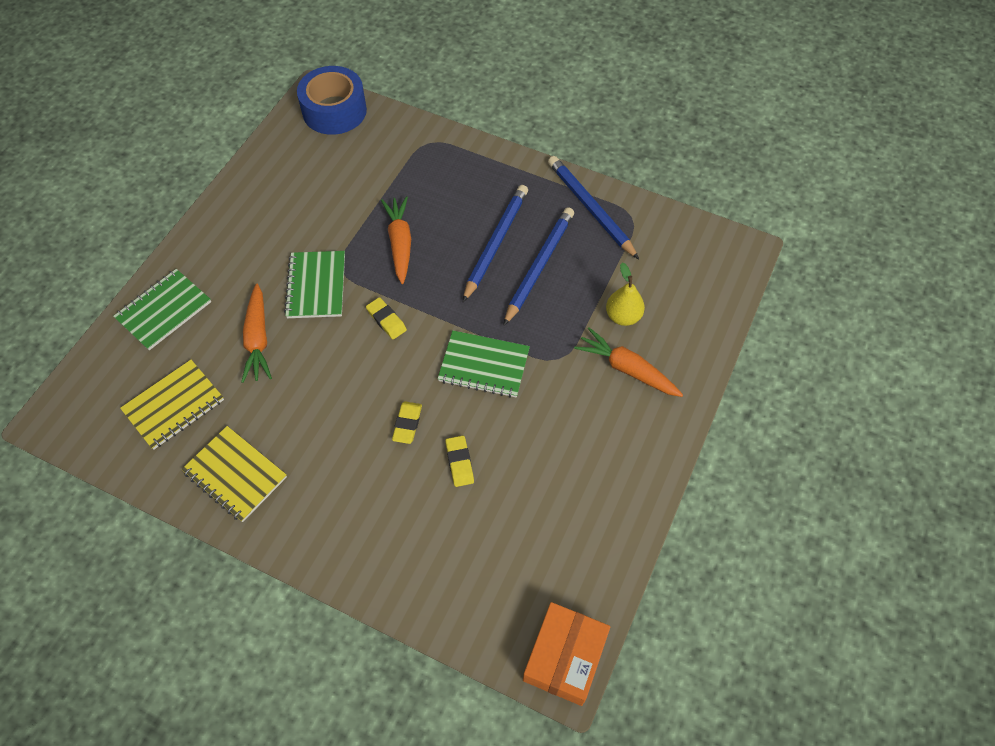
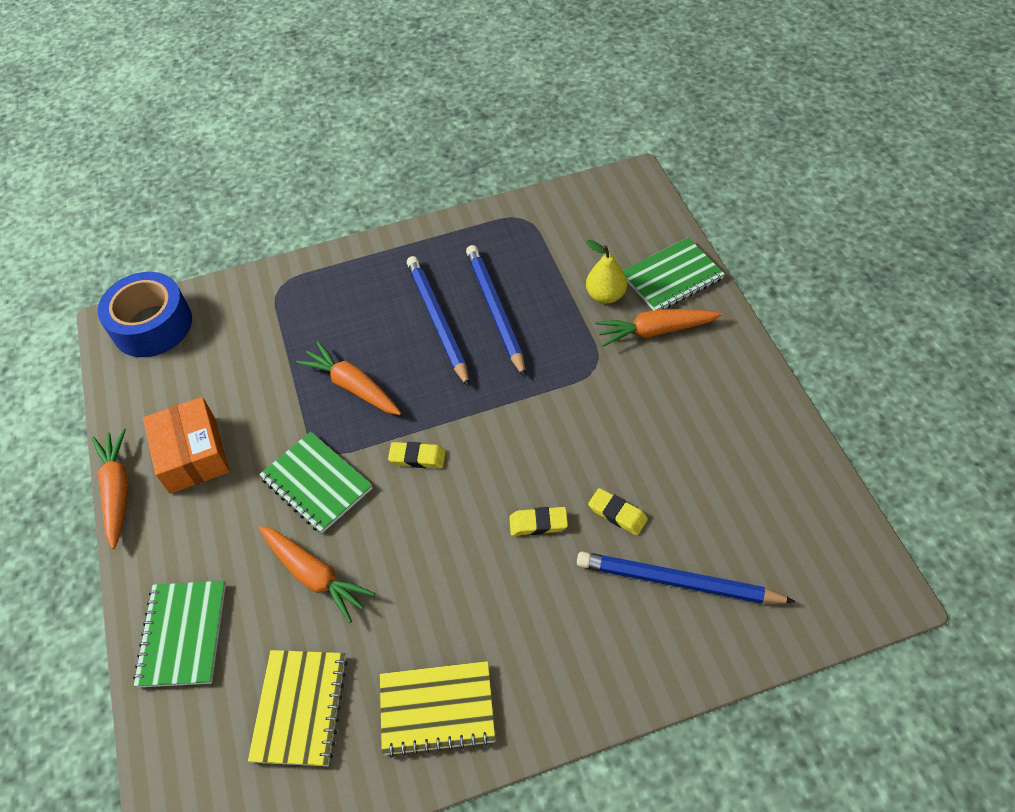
camera: 40 degrees left, 5 degrees down
yellow eraser [392,401,422,444] -> yellow eraser turned 60 degrees counterclockwise [509,507,568,536]
green notebook [438,330,530,398] -> green notebook moved to [623,238,725,310]
orange box [523,602,610,706] -> orange box moved to [143,397,229,494]
blue pencil [548,156,639,259] -> blue pencil moved to [577,552,796,604]
none -> orange carrot [92,428,128,549]

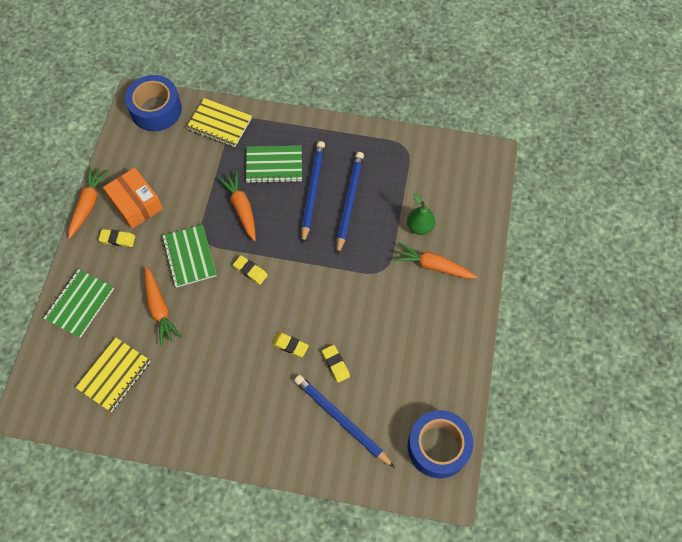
camera: 25 degrees right, 10 degrees up
orange box [143,397,229,494] -> orange box turned 45 degrees counterclockwise [103,168,163,229]
yellow notebook [380,661,495,757] -> yellow notebook moved to [186,98,252,147]
yellow pear [586,240,627,304] -> green pear [407,193,435,235]
green notebook [623,238,725,310] -> green notebook moved to [246,146,302,183]
none -> yellow eraser [98,229,135,247]
none -> blue tape [408,410,473,479]

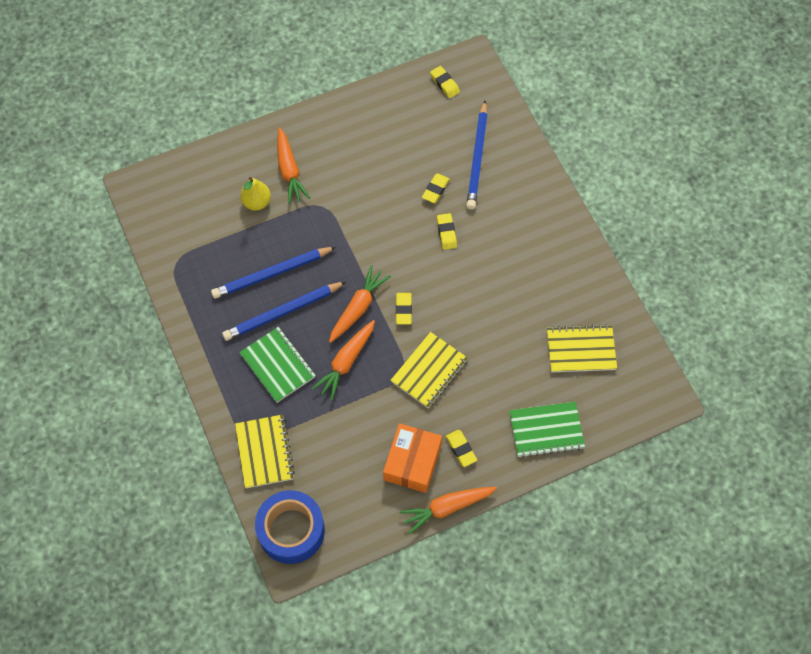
camera: 125 degrees left, 0 degrees up
orange carrot [144,267,182,346] -> orange carrot moved to [329,265,391,343]
green notebook [162,225,217,288] -> yellow notebook [391,332,468,408]
green pear [407,193,435,235] -> yellow pear [240,177,271,210]
blue tape [408,410,473,479] -> yellow eraser [430,66,460,98]

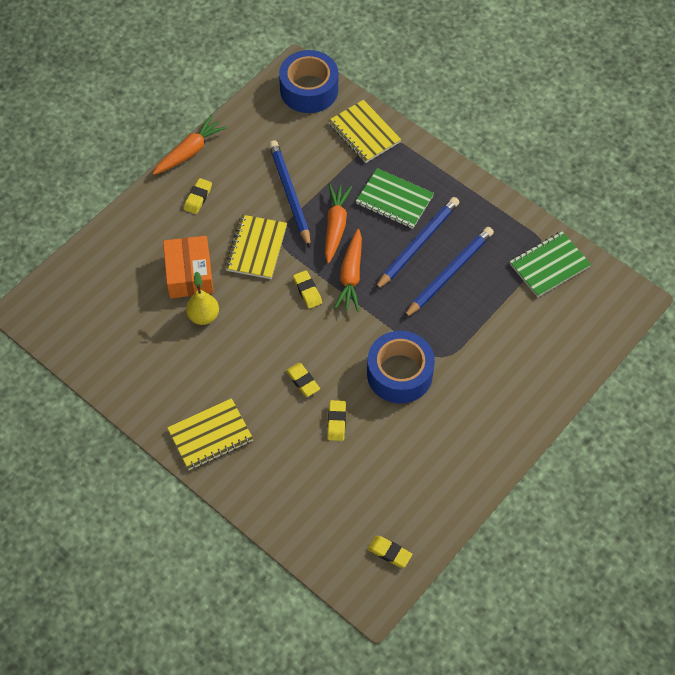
camera: 155 degrees right, 5 degrees down
yellow pear [240,177,271,210] -> yellow pear moved to [186,272,219,325]
orange carrot [277,127,310,204] -> none
orange box [383,423,442,493] -> orange box moved to [163,236,214,298]
yellow eraser [446,430,477,467] -> yellow eraser turned 75 degrees clockwise [184,178,212,214]
blue pencil [466,101,488,209] -> blue pencil moved to [269,140,311,248]
green notebook [509,402,585,458] -> green notebook moved to [510,231,591,297]
yellow notebook [547,324,617,372] -> yellow notebook moved to [167,398,253,470]
none -> blue tape [367,331,435,403]

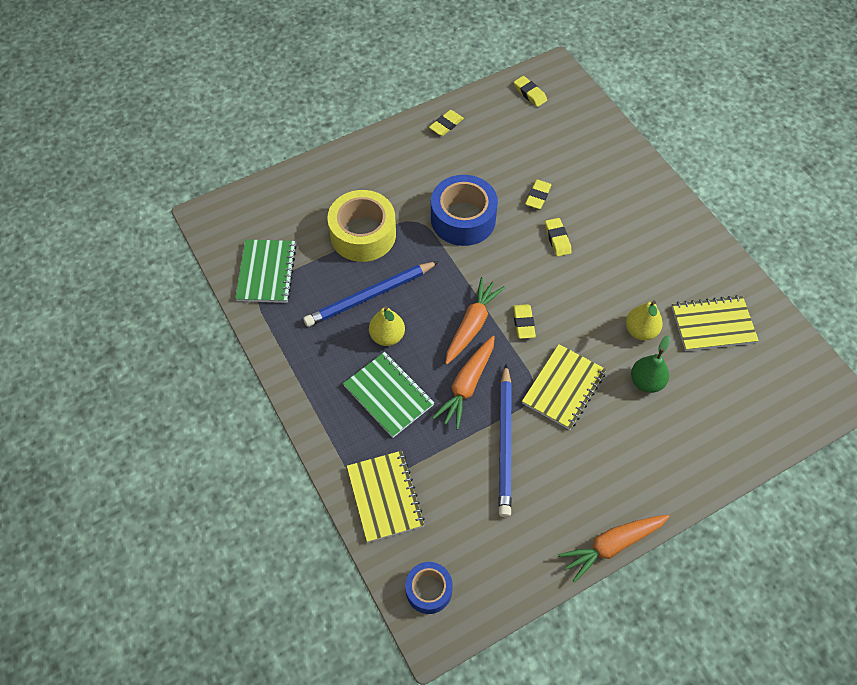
camera: 160 degrees left, 0 degrees up
orange box [163,236,214,298] -> green pear [631,335,670,393]
yellow notebook [167,398,253,470] -> yellow notebook moved to [672,295,759,351]
yellow eraser [184,178,212,214] -> yellow eraser moved to [429,110,464,136]
blue tape [279,50,338,113] -> blue tape [405,562,453,614], size x0.57
blue pencil [375,197,459,290] -> yellow pear [369,306,405,346]
green notebook [510,231,591,297] -> green notebook turned 75 degrees counterclockwise [235,239,297,303]
none -> yellow tape [327,190,396,262]

